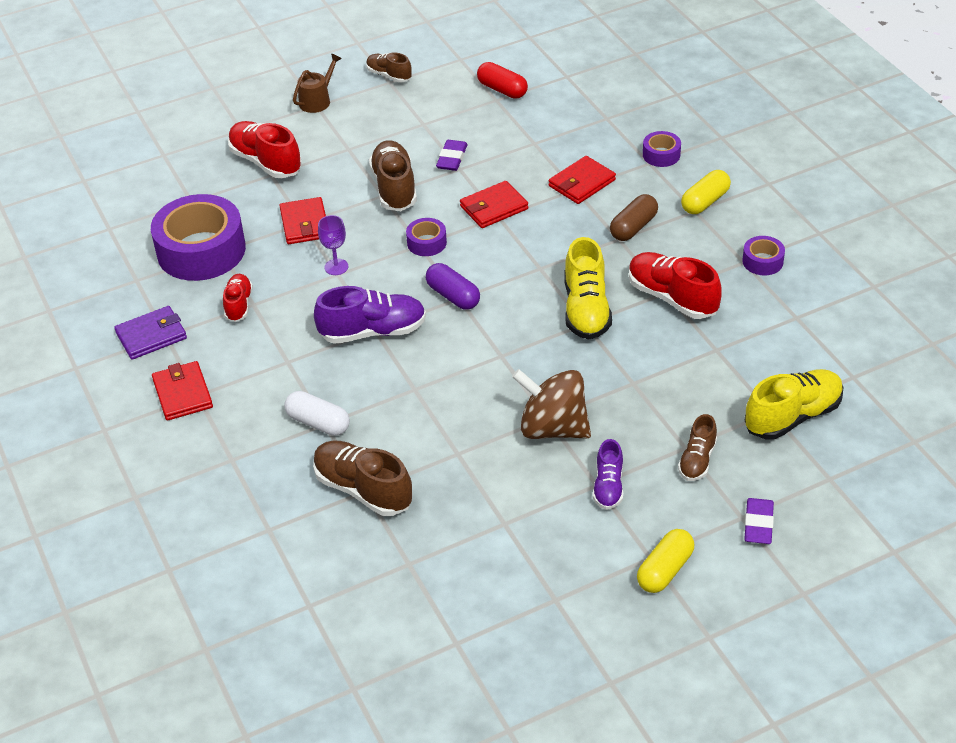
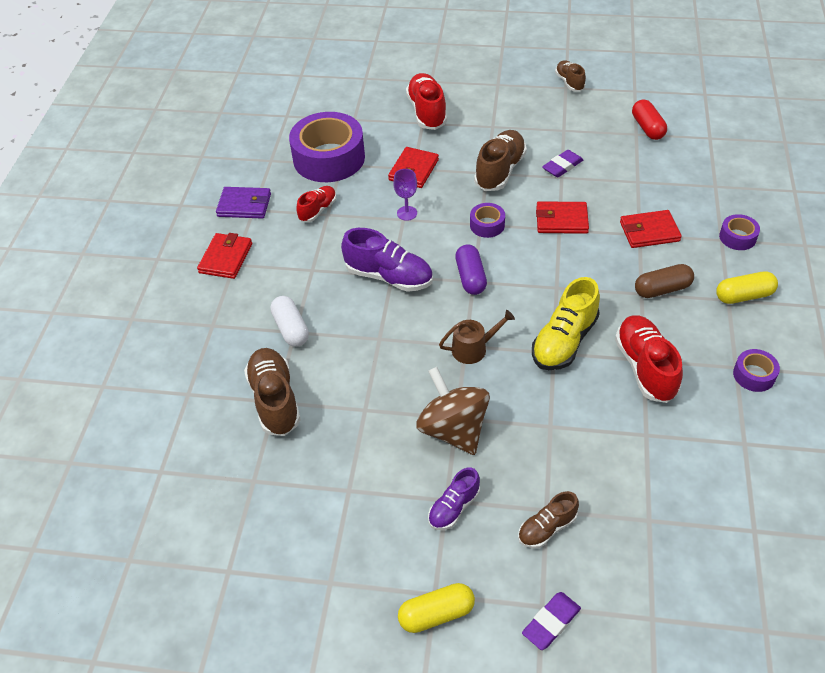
camera: 35 degrees right, 5 degrees up
brown watering can [293,54,342,113] -> brown watering can moved to [439,310,515,364]
yellow shoe [745,369,844,440] -> none

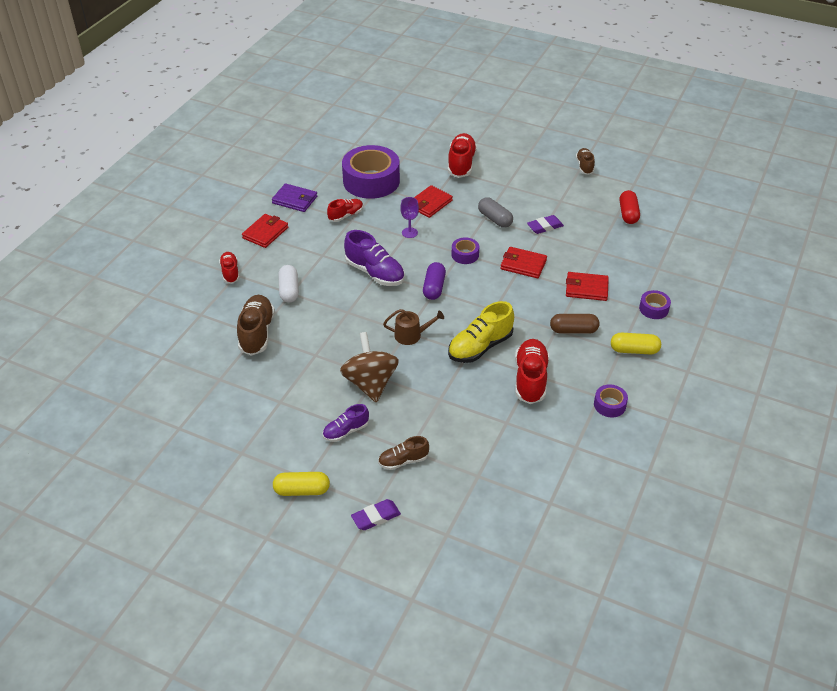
camera: 15 degrees right, 5 degrees down
brown shoe [474,130,527,191] -> grey capsule [478,197,513,228]
none -> red shoe [219,252,240,283]

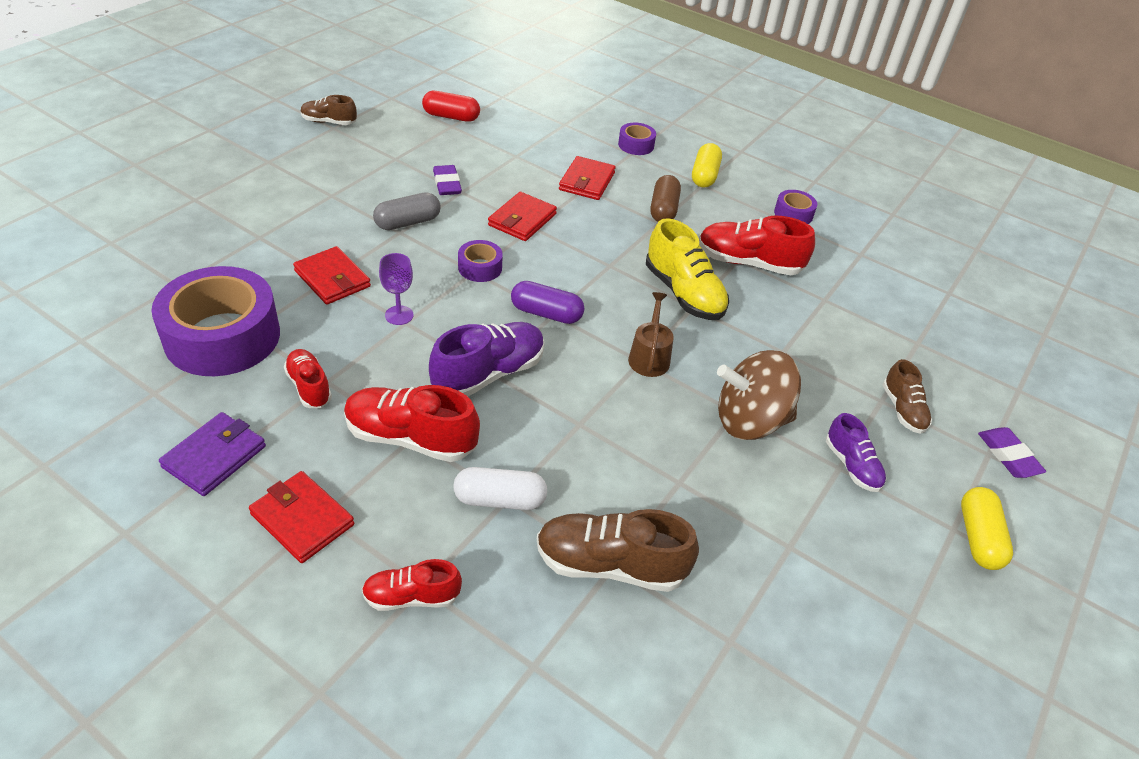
camera: 85 degrees left, 0 degrees up
red shoe [448,133,477,178] -> red shoe moved to [344,385,480,462]

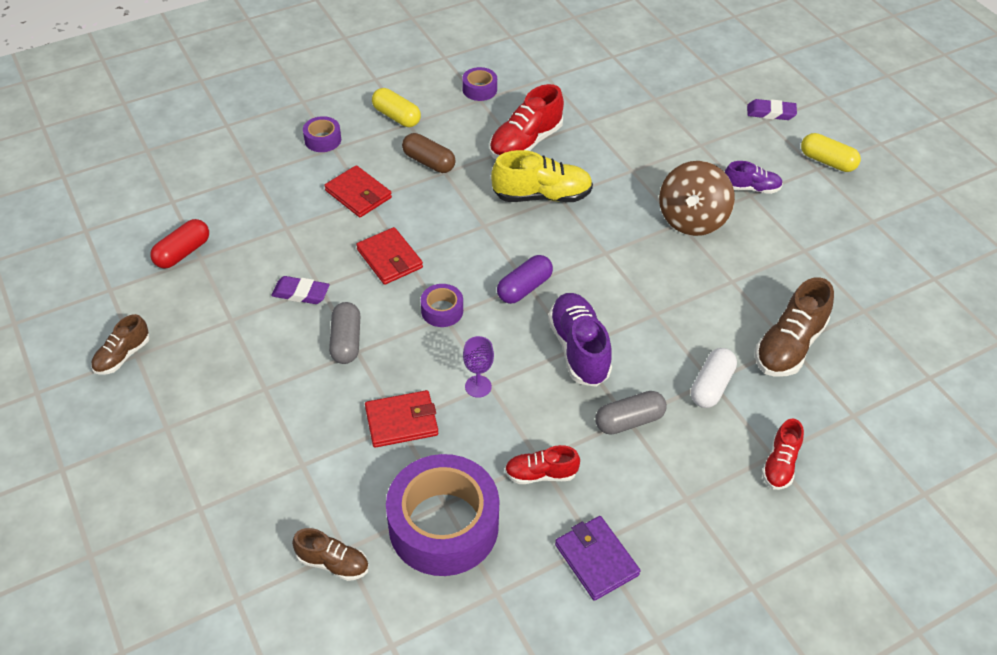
camera: 60 degrees left, 5 degrees up
red wallet [249,471,354,563] -> none
red shoe [344,385,480,462] -> grey capsule [595,391,666,435]
brown watering can [628,292,674,377] -> none
brown shoe [883,359,932,434] -> brown shoe moved to [292,528,369,581]

